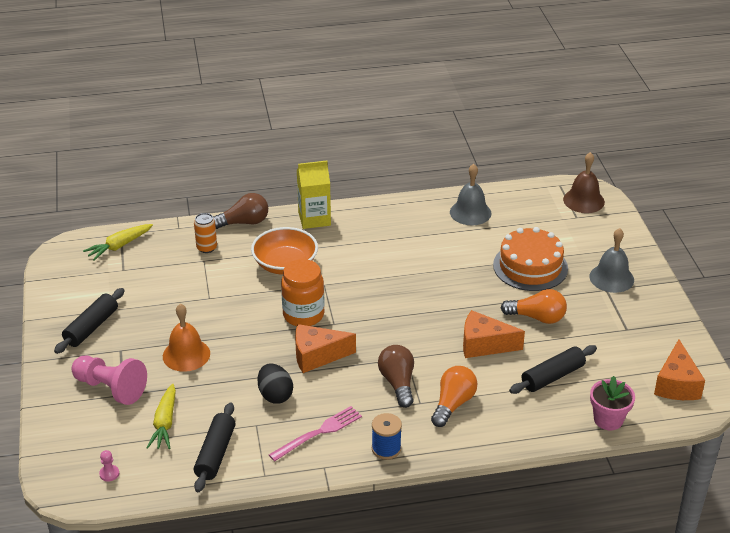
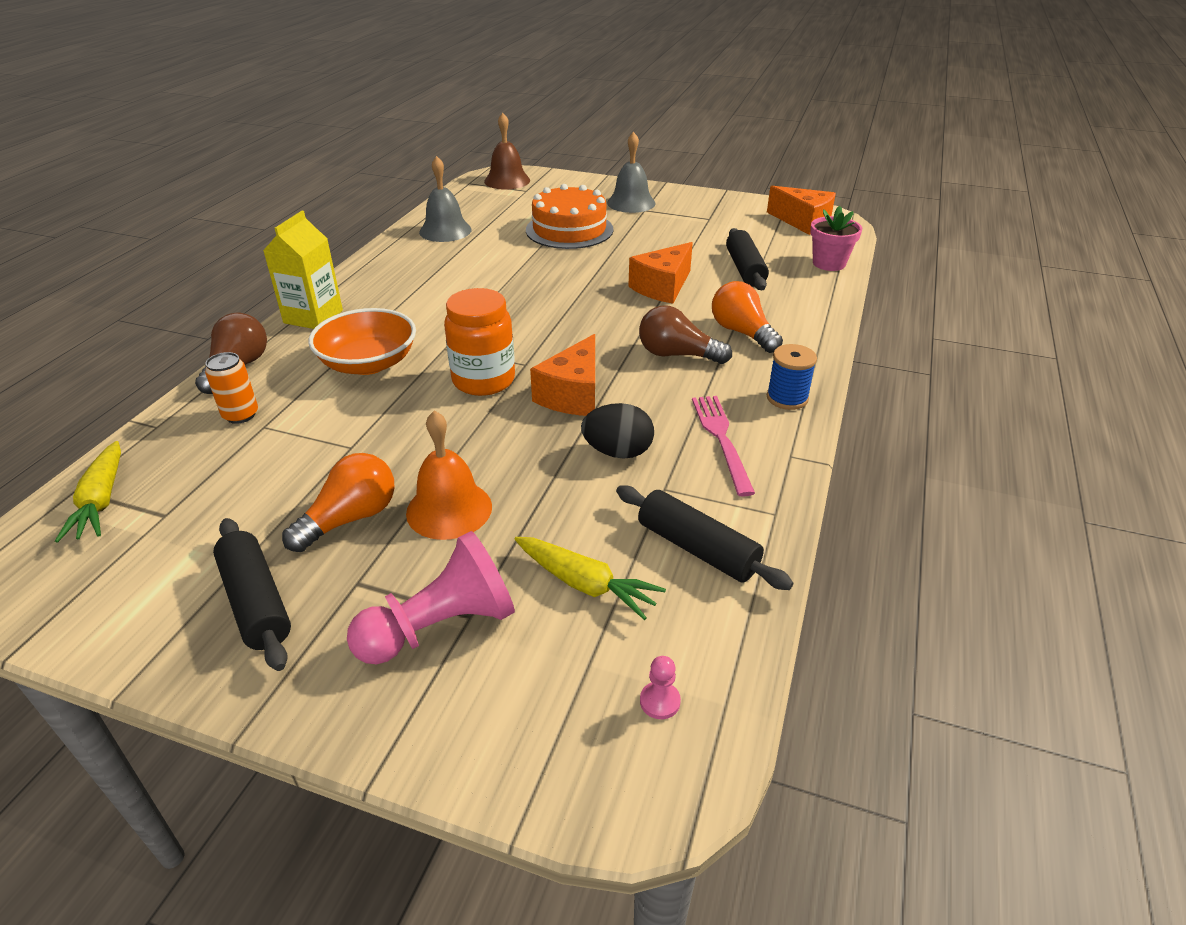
camera: 60 degrees left, 0 degrees up
orange light bulb [501,289,567,324] -> orange light bulb moved to [282,453,395,552]

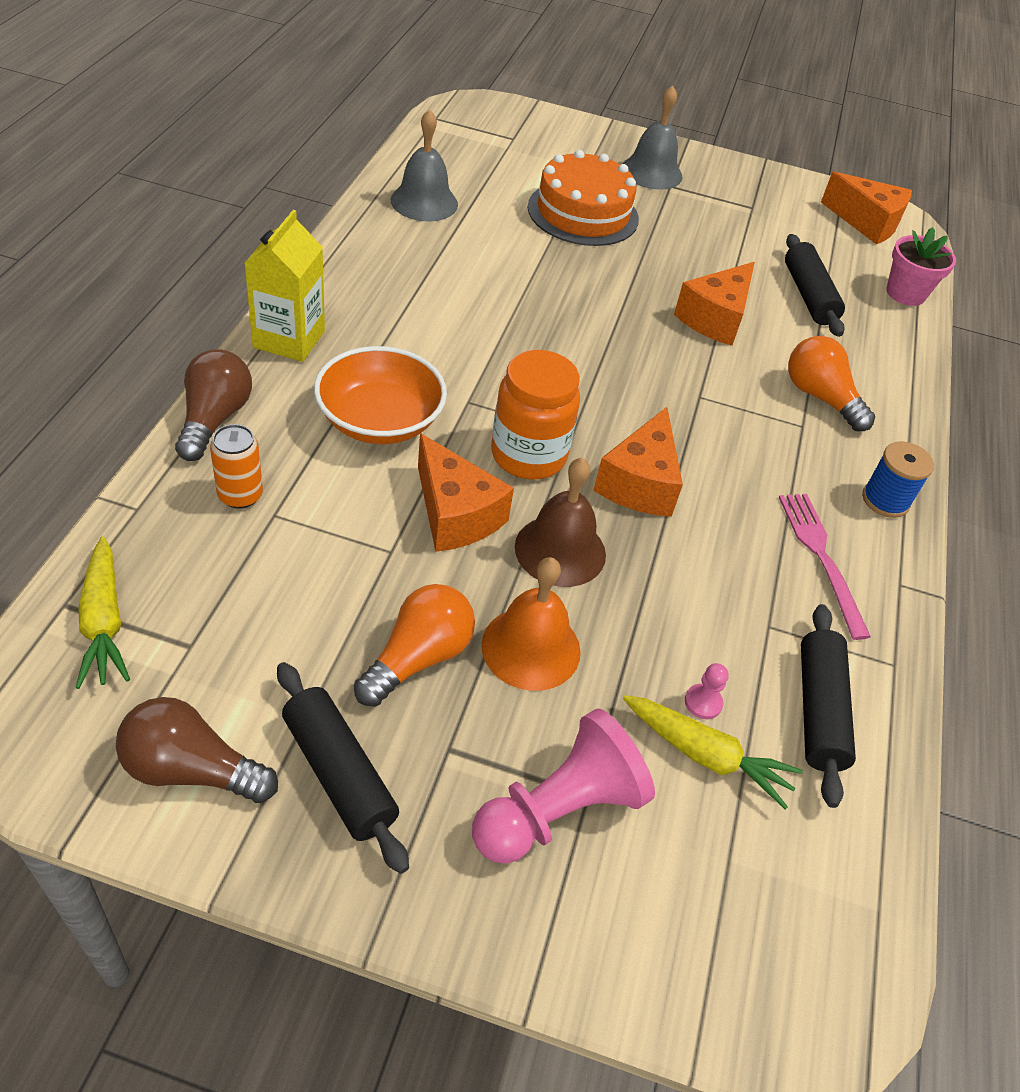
camera: 10 degrees left, 10 degrees up
brown bell [484,113,530,190] -> brown bell moved to [515,457,606,587]
black egg [581,403,654,459] -> none
black rolling pin [616,485,793,590] -> black rolling pin turned 60 degrees clockwise [801,604,856,808]
brown light bulb [639,305,732,364] -> brown light bulb moved to [116,697,278,803]
pink pawn [640,656,681,719] -> pink pawn moved to [685,663,729,719]
none -> orange cheese [418,433,514,552]

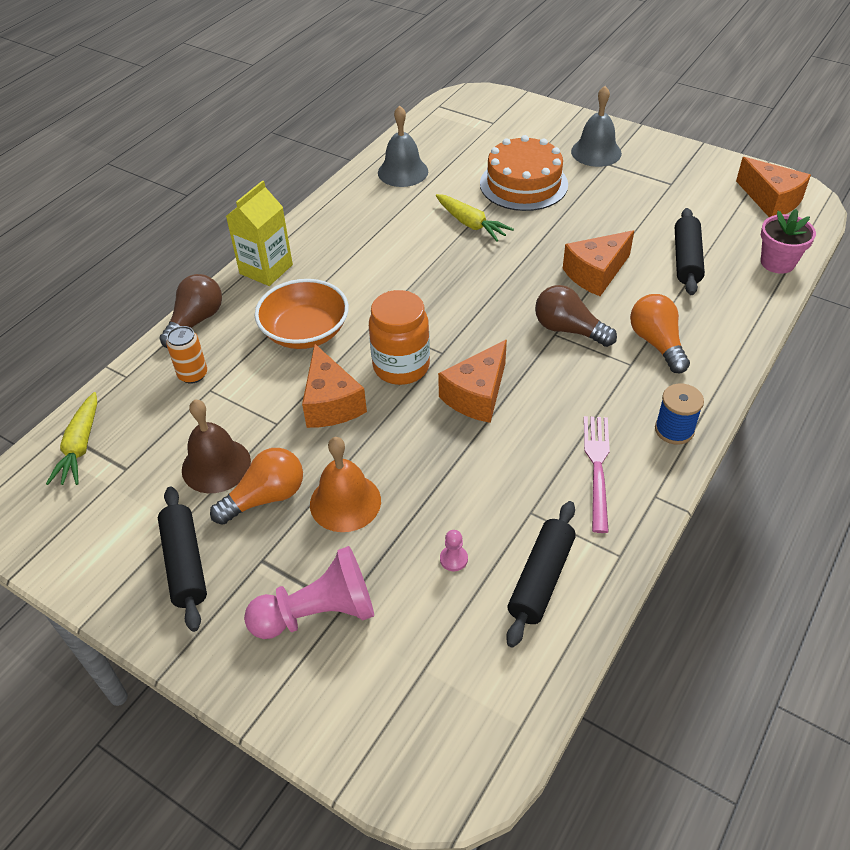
camera: 25 degrees right, 0 degrees up
brown light bulb [116,697,278,803] -> brown light bulb moved to [535,285,617,347]
brown bell [515,457,606,587] -> brown bell moved to [182,400,251,493]
yellow carrot [623,695,803,810] -> yellow carrot moved to [436,194,514,242]

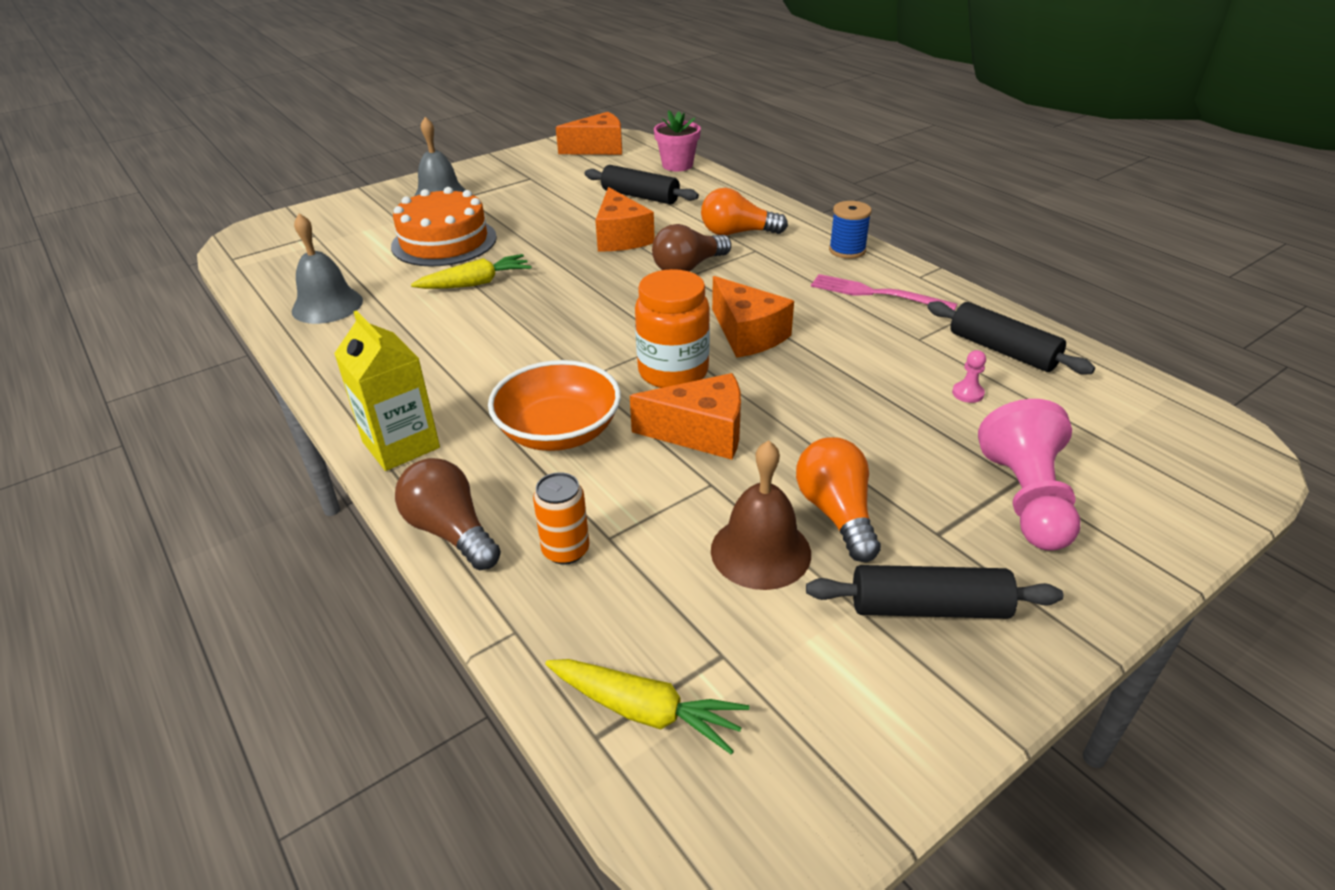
camera: 70 degrees left, 10 degrees down
orange bell [310,437,381,532] -> none

